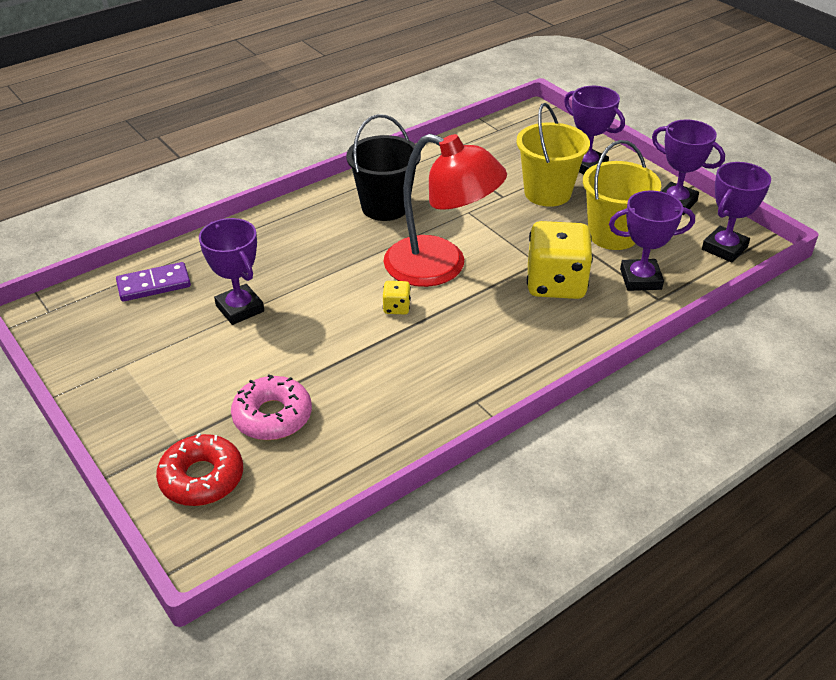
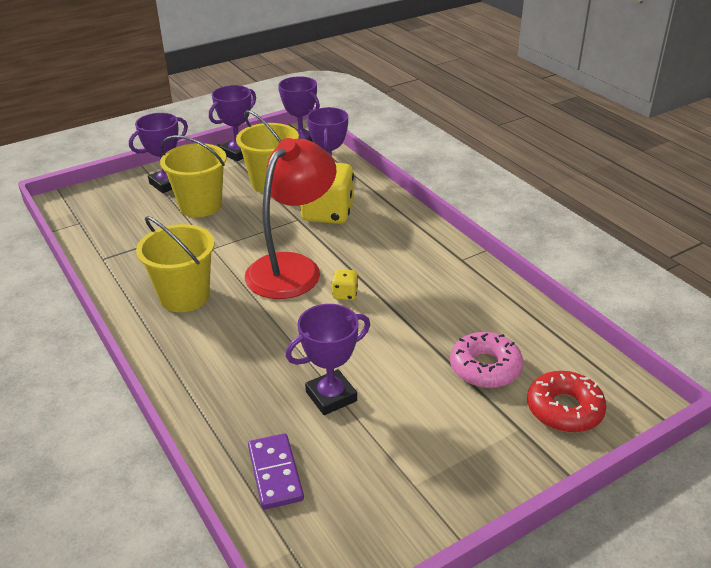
camera: 85 degrees left, 5 degrees down
black bucket [346,114,421,221] -> yellow bucket [136,216,215,312]

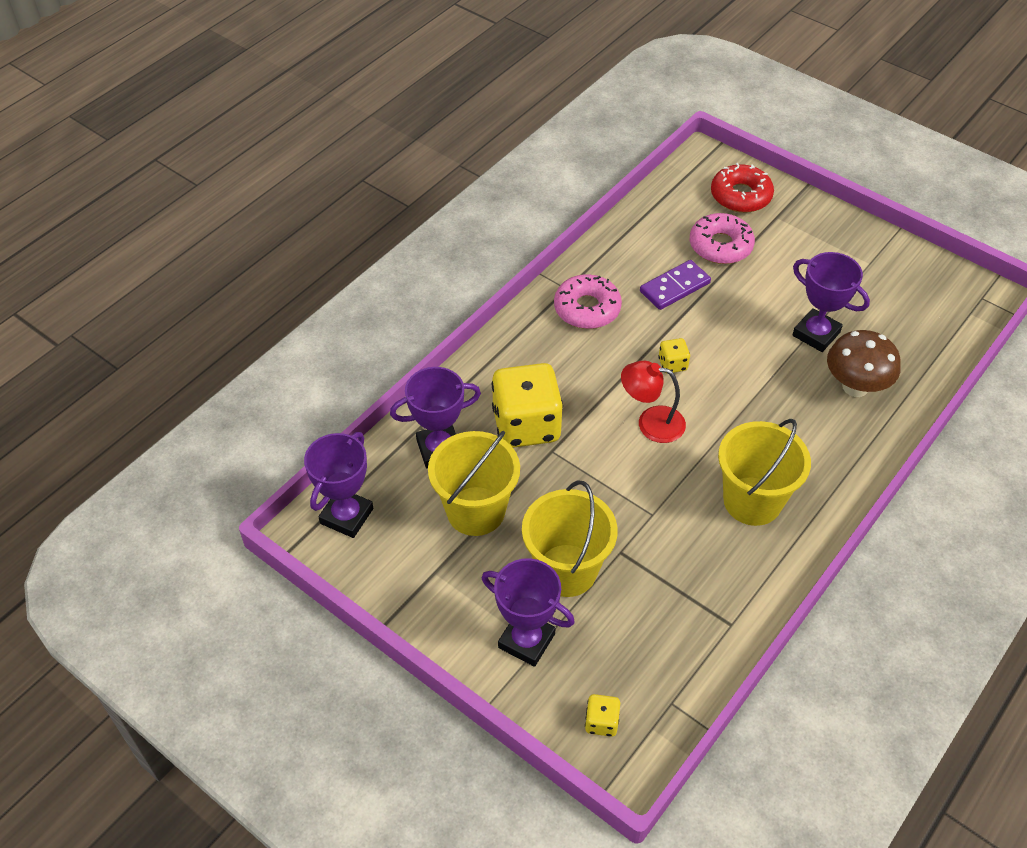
camera: 110 degrees left, 15 degrees up
purple trophy [209,85,256,161] -> none
red lamp [245,138,336,299] -> red lamp [621,361,686,443], size x0.54
purple domino [248,433,304,510] -> purple domino moved to [640,260,711,310]
none -> pink donut [554,274,622,329]
none -> yellow dice [585,694,620,737]
none -> brown mushroom [827,330,901,397]

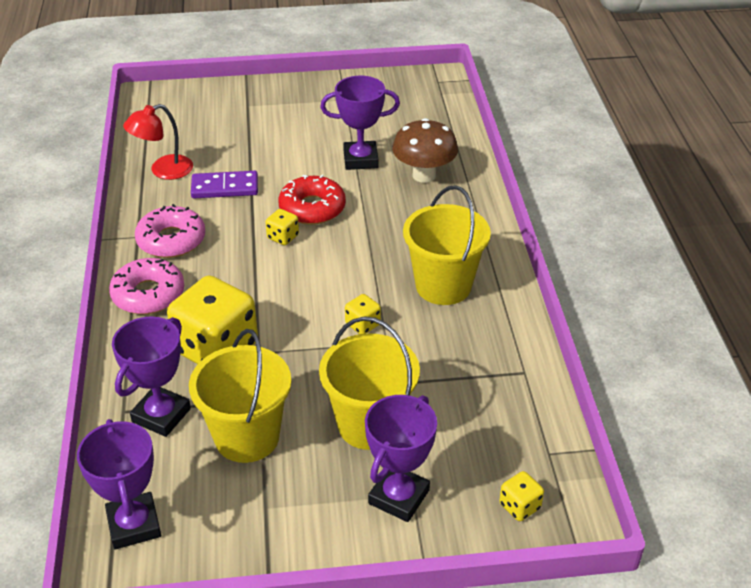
camera: 45 degrees left, 10 degrees down
purple trophy [482,558,575,667] -> purple trophy turned 45 degrees counterclockwise [365,395,437,522]
red lamp [621,361,686,443] -> red lamp moved to [123,104,193,180]
purple domino [640,260,711,310] -> purple domino turned 75 degrees clockwise [191,171,258,198]
pink donut [690,213,755,264] -> pink donut moved to [109,258,184,314]
red donut [711,163,774,213] -> red donut moved to [278,175,346,225]
none -> yellow dice [345,294,381,334]

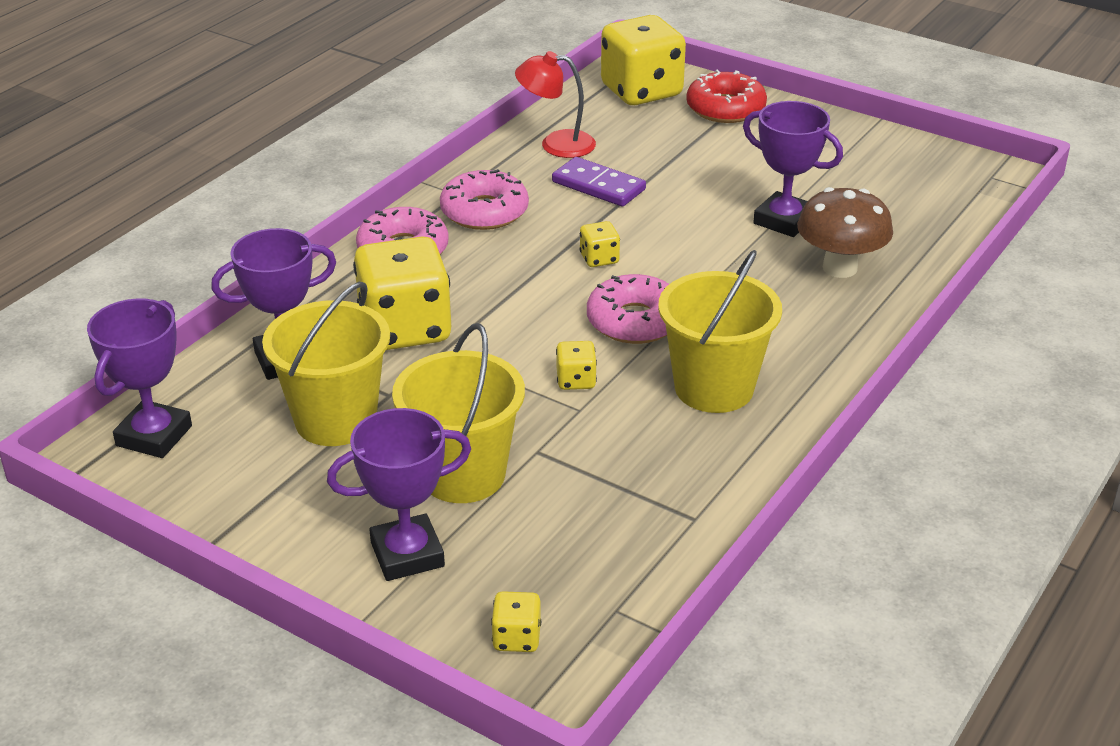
camera: 40 degrees right, 5 degrees down
red donut [278,175,346,225] -> red donut moved to [686,70,767,123]
none -> pink donut [587,274,669,344]
none -> yellow dice [601,15,686,105]

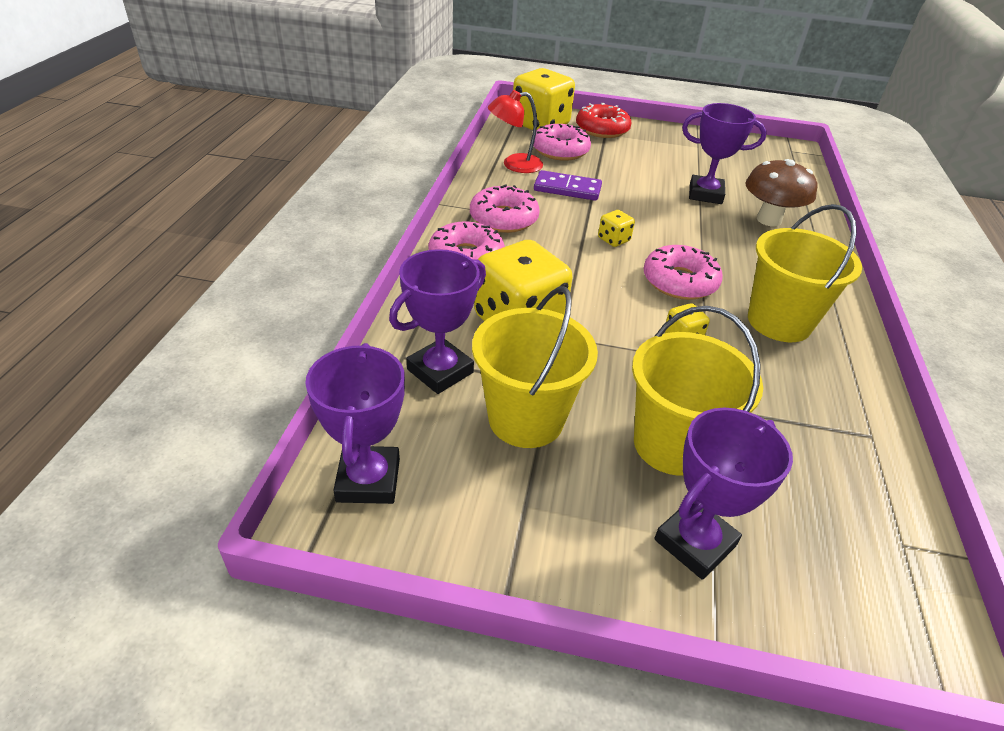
camera: 25 degrees left, 5 degrees up
yellow dice [491,591,541,652] -> none
none -> pink donut [533,124,591,161]

